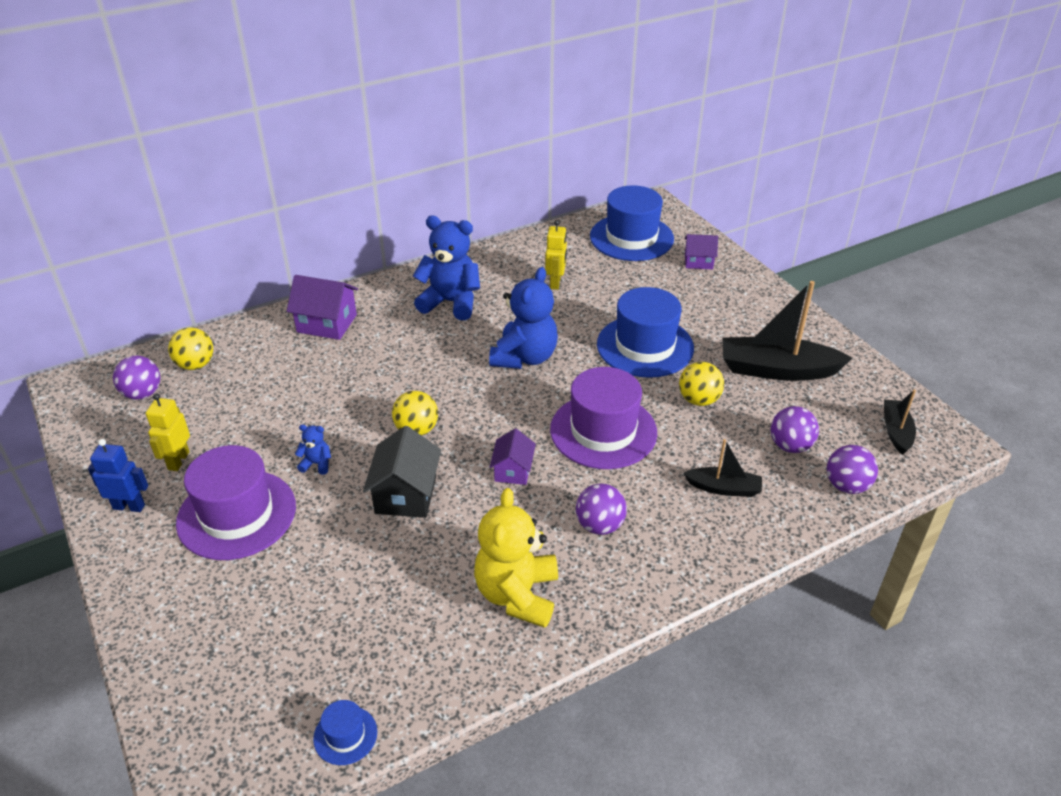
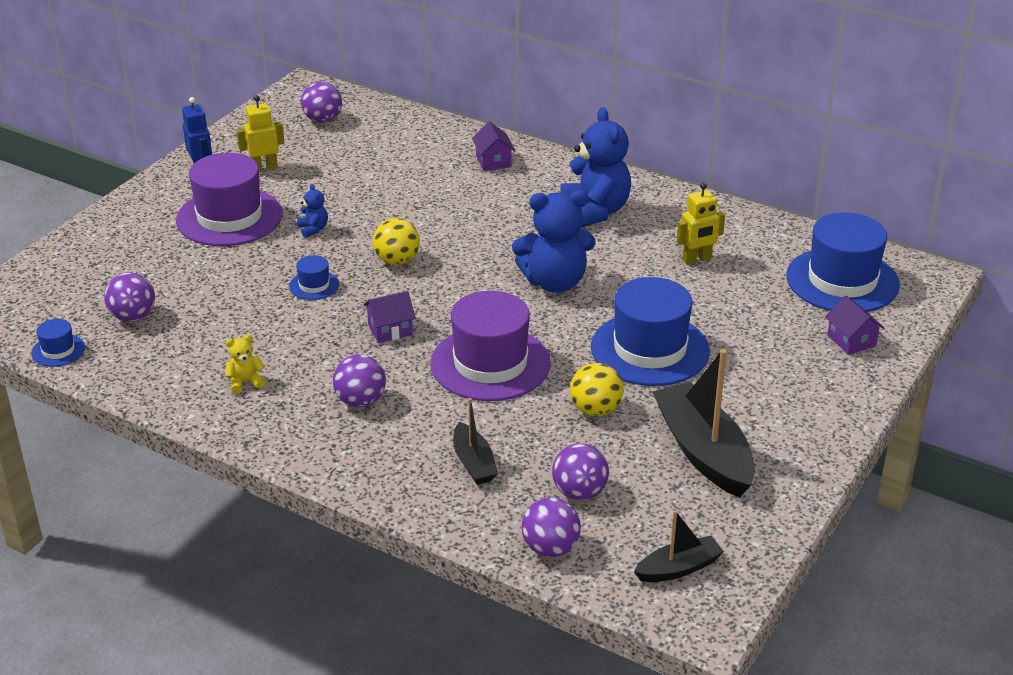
camera: 60 degrees right, 5 degrees down
yellow ball [168,328,213,370] -> none
purple house [287,275,358,340] -> purple house [472,122,515,171], size x0.63
black house [363,426,441,518] -> blue hat [289,255,339,300]
yellow teddy bear [474,488,558,628] -> yellow teddy bear [225,335,265,394], size x0.44
none -> purple ball [104,272,155,322]

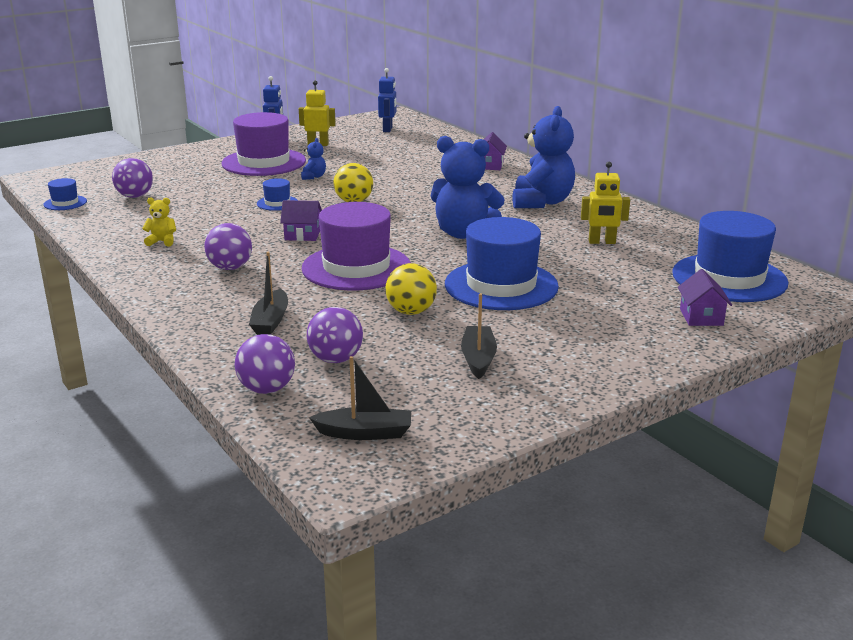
camera: 25 degrees right, 10 degrees down
purple ball [301,81,342,123] -> blue robot [378,68,396,132]
black boat [652,349,755,498] -> black boat [461,293,497,379], size x0.54

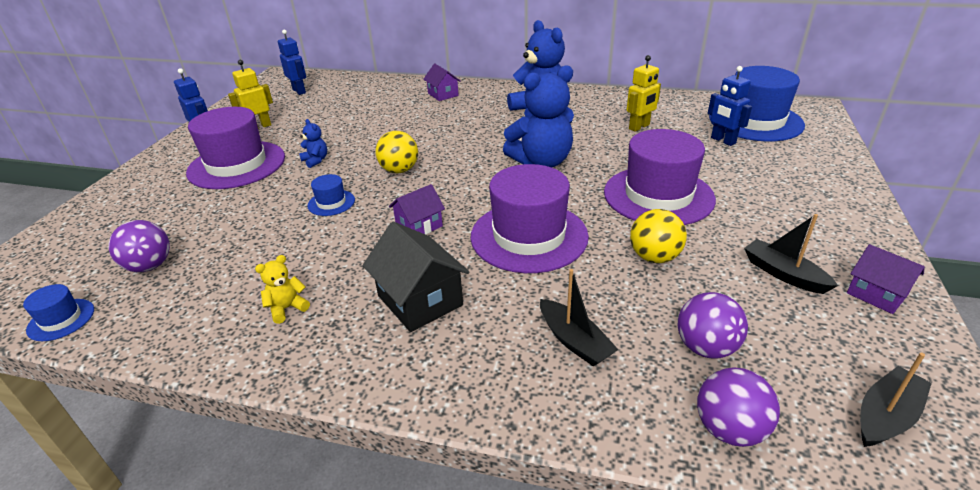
camera: 40 degrees left, 10 degrees up
purple ball [204,223,252,270] -> black house [362,222,470,332]
blue hat [445,217,559,310] -> purple hat [604,129,716,225]
purple house [678,269,732,326] -> purple house moved to [847,244,925,314]
none -> blue robot [708,66,752,146]

